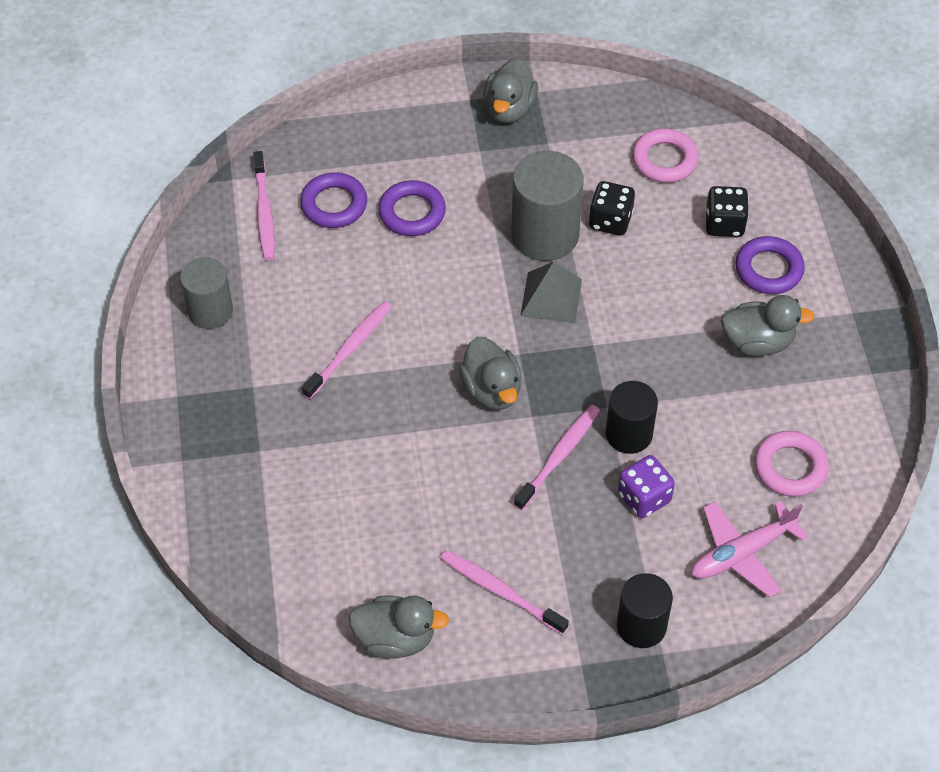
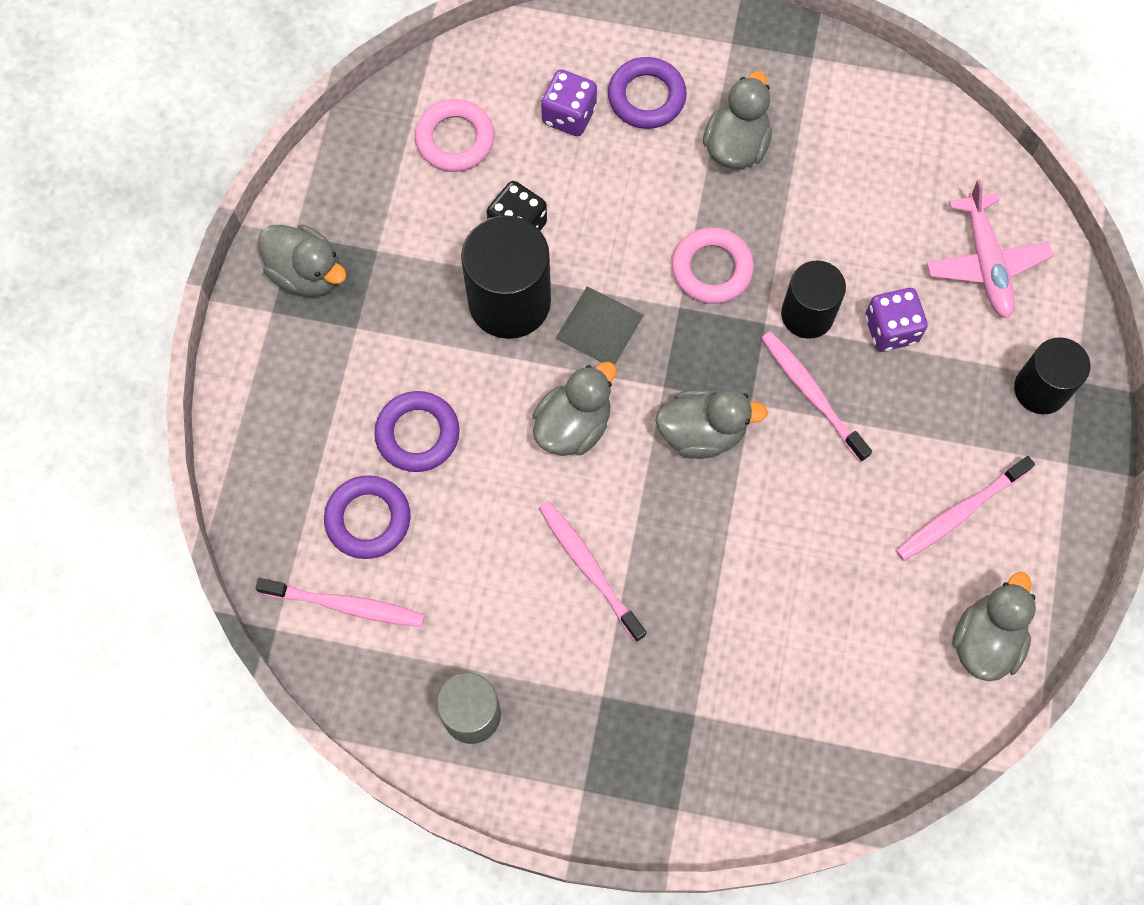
camera: 70 degrees left, 15 degrees up
grey cylinder [511,151,584,261] -> black cylinder [461,215,551,339]
black dice [705,186,749,237] -> purple dice [541,69,597,136]
pink ring [755,431,829,497] -> pink ring moved to [672,227,754,304]
none -> grey duck [532,362,617,456]

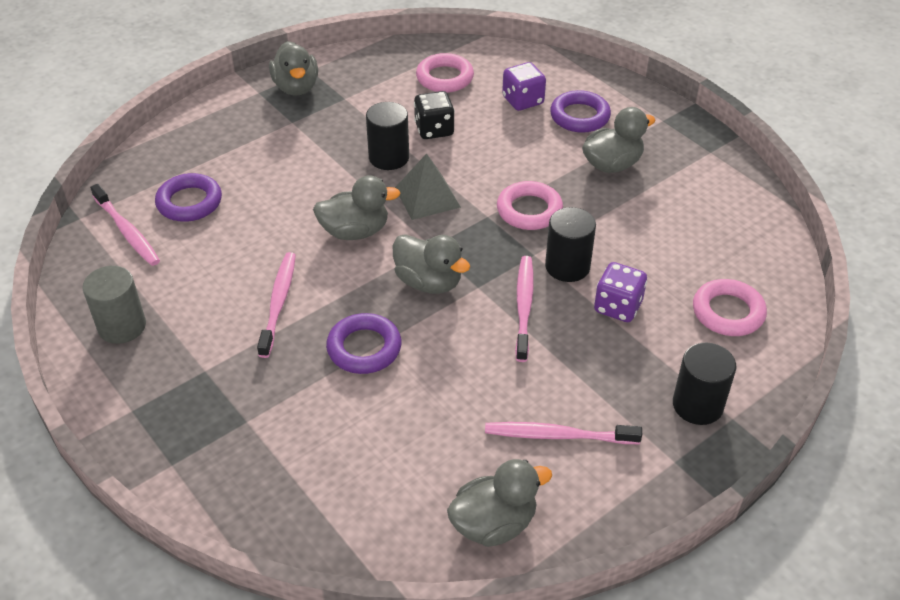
camera: 40 degrees right, 25 degrees down
purple ring [374,391,460,472] -> purple ring moved to [326,313,401,374]
black cylinder [461,215,551,339] -> black cylinder [366,102,409,170], size x0.65
pink plane [927,180,1053,318] -> pink ring [693,279,767,336]

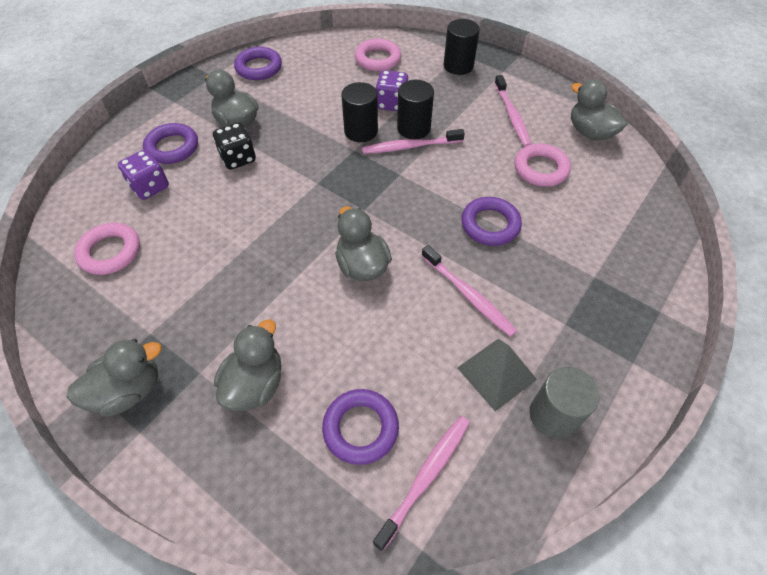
camera: 105 degrees left, 10 degrees up
pink toothbrush [257,252,296,358] -> pink toothbrush turned 120 degrees counterclockwise [422,245,517,337]
black cylinder [366,102,409,170] -> black cylinder moved to [397,80,434,139]
grey duck [393,234,470,294] -> grey duck moved to [214,319,282,411]
grey pyramid [395,153,461,220] -> grey pyramid moved to [457,339,537,411]
black dice [414,91,455,139] -> black dice moved to [213,123,256,170]
pink ring [497,181,563,230] -> pink ring moved to [515,144,571,187]
none -> purple ring [234,47,282,80]

